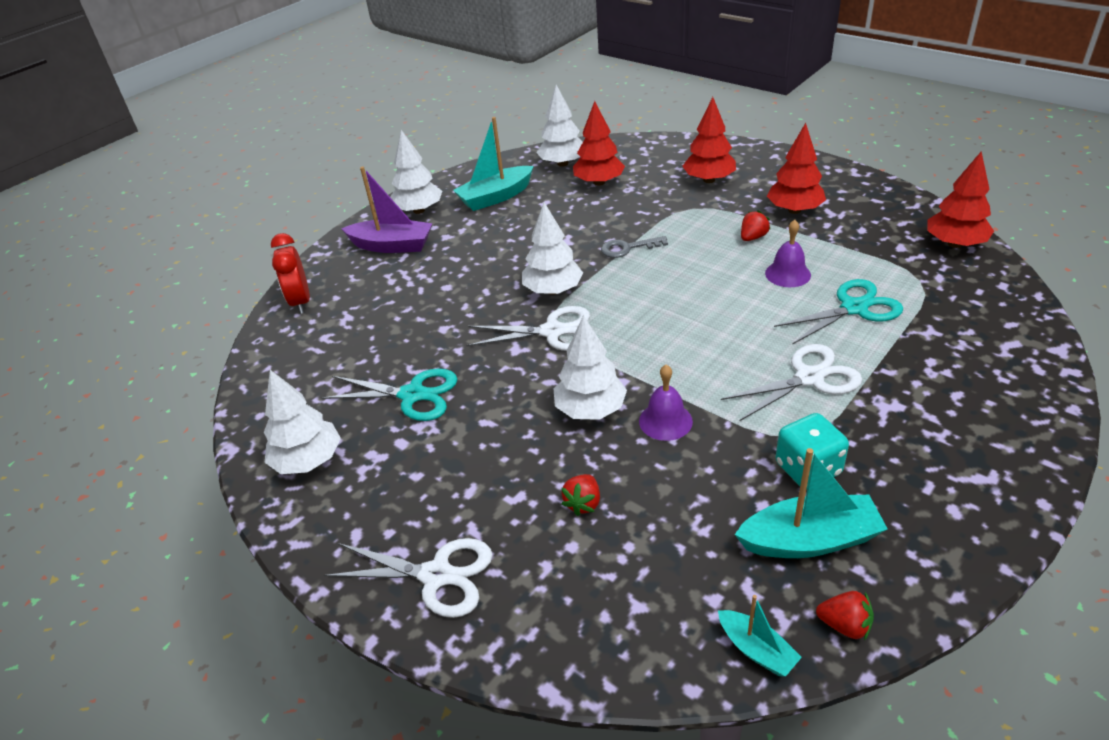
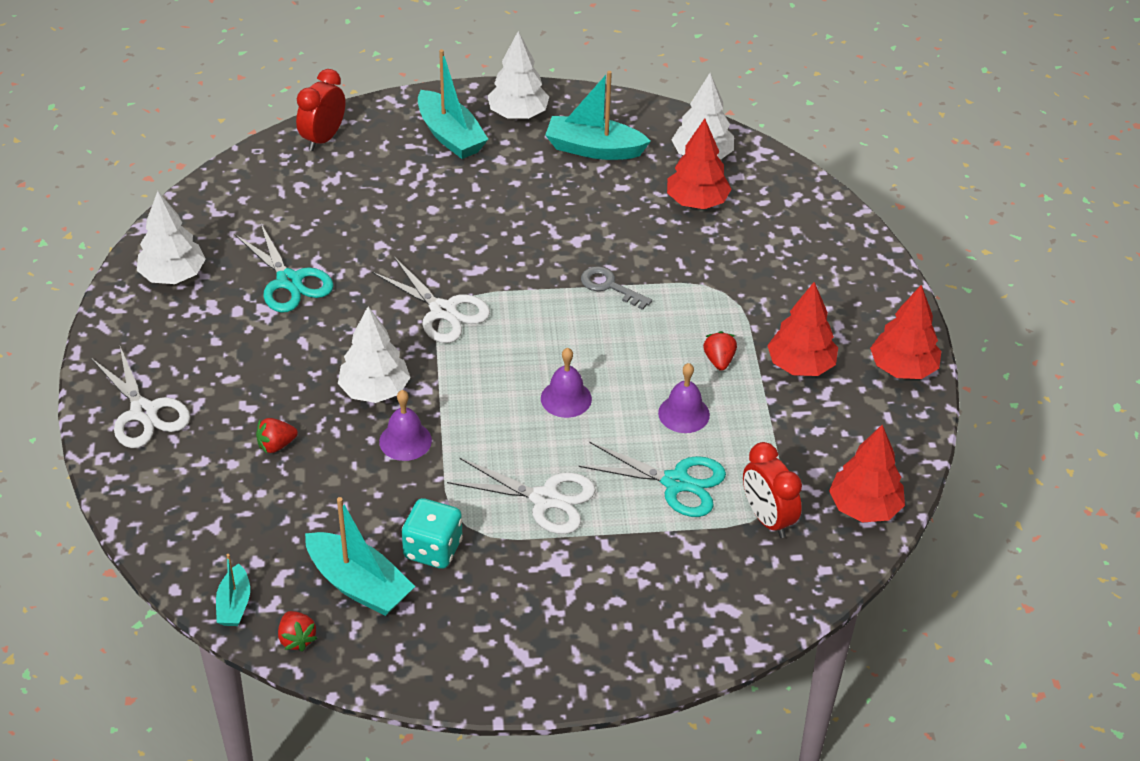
camera: 40 degrees right, 5 degrees up
purple boat [341,167,433,253] -> turquoise boat [418,49,488,159]
white tree [522,202,583,295] -> none
red tree [682,97,736,183] -> red tree moved to [870,285,941,379]
red strawberry [741,210,771,241] -> red strawberry turned 90 degrees counterclockwise [703,331,737,371]
none -> purple bell [541,348,592,418]
none -> red clock [743,442,802,538]

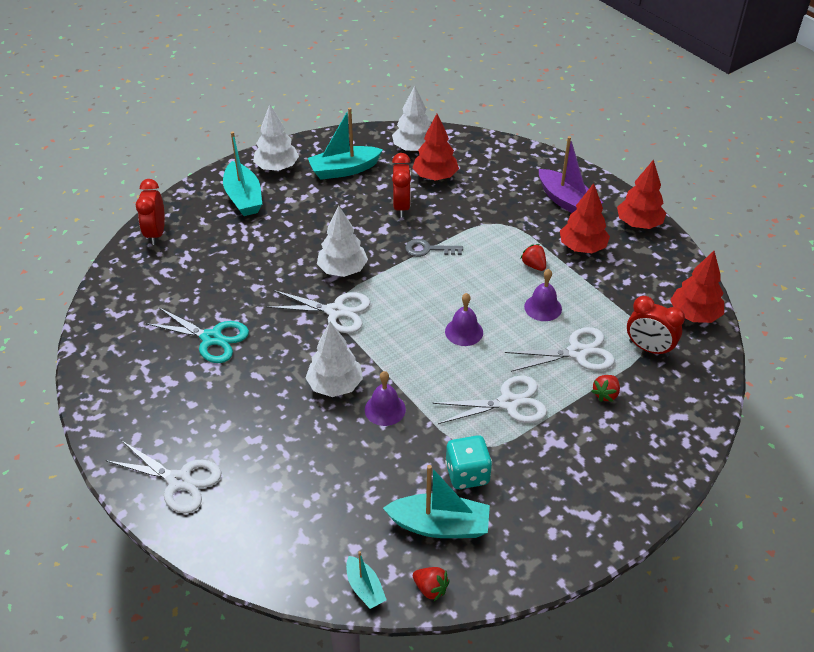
camera: 30 degrees left, 0 degrees up
white tree [137,191,206,284] -> white tree moved to [317,206,368,277]
red strawberry [256,418,298,453] -> red strawberry moved to [592,375,620,402]
turquoise boat [418,49,488,159] -> turquoise boat turned 45 degrees clockwise [223,131,262,216]
turquoise scissors [579,442,726,517] -> white scissors [505,327,615,372]
none -> red clock [392,153,411,217]
none -> purple boat [539,136,603,213]

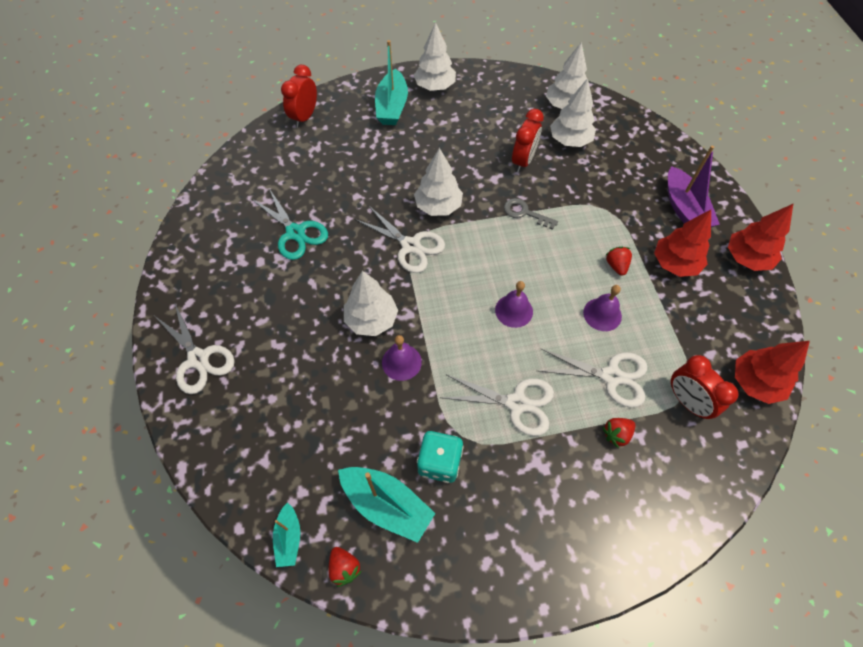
camera: 25 degrees right, 15 degrees up
turquoise boat [308,108,383,180] -> none
red tree [412,114,459,181] -> white tree [550,78,596,147]

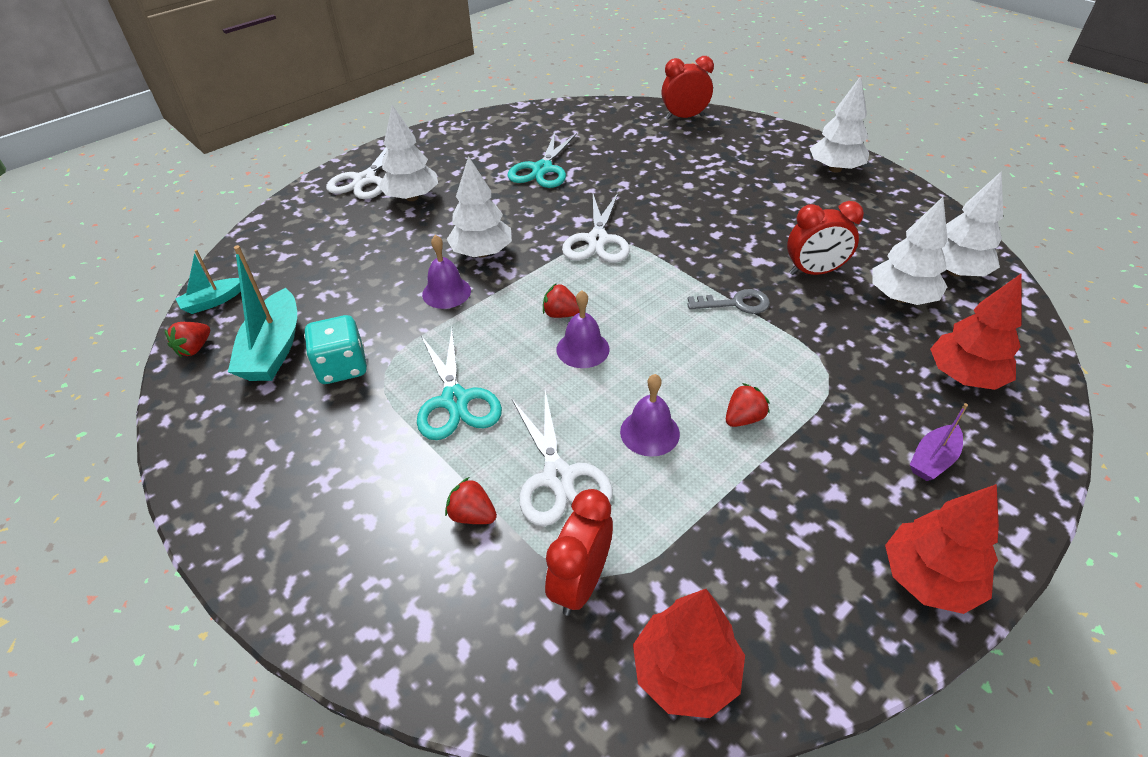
camera: 60 degrees right, 15 degrees down
turquoise boat [375,40,408,125] -> none
white tree [414,148,463,216] -> white tree moved to [378,105,438,201]
white scissors [441,375,554,436] -> turquoise scissors [417,328,502,440]
grey key [504,198,558,230] -> grey key turned 90 degrees clockwise [687,289,770,314]
red tree [654,210,711,277] -> red tree moved to [930,274,1021,390]
purple boat [668,146,720,227] -> purple boat [910,403,968,481], size x0.56
none -> red strawberry [543,283,580,318]

